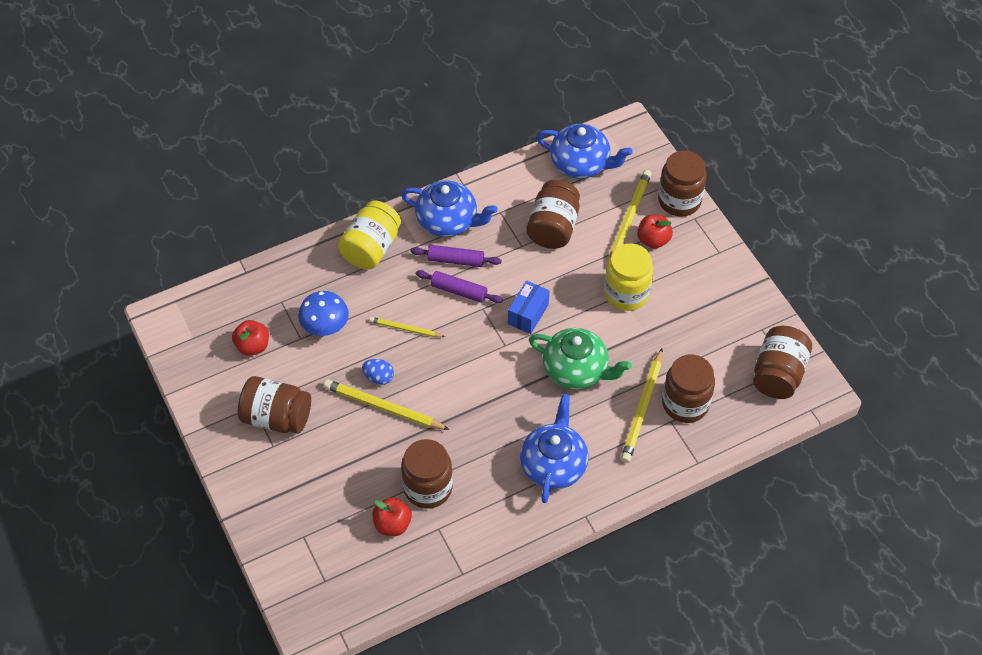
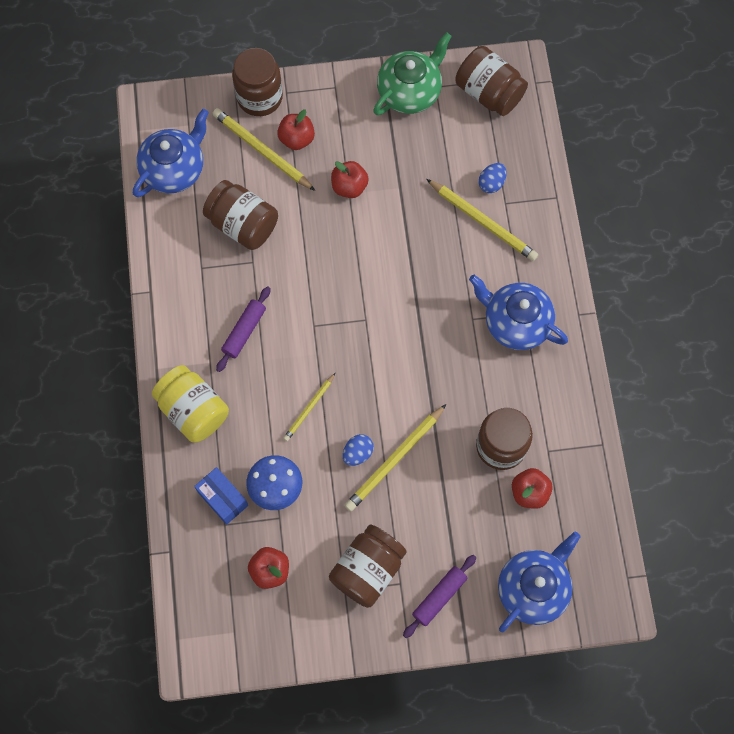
camera: 70 degrees left, 15 degrees up
blue teapot [401,180,498,237] -> blue teapot moved to [498,532,581,632]
purple rolling pin [416,270,503,303] -> purple rolling pin moved to [403,555,476,638]
blue box [508,280,549,334] -> blue box moved to [194,467,248,525]
green teapot [529,328,632,390] -> green teapot moved to [373,32,452,115]
yellow jar [604,243,654,311] -> red apple [331,161,369,198]
brown jar [662,354,715,423] -> blue egg [479,163,507,193]

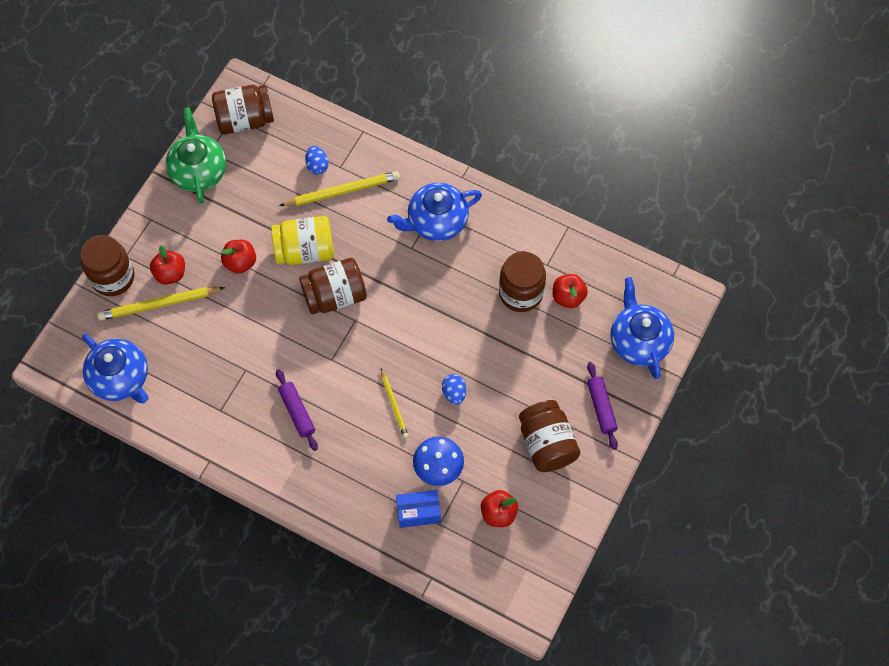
camera: 55 degrees left, 5 degrees down
blue teapot [133,109,209,197] -> blue teapot turned 150 degrees clockwise [82,334,149,403]
yellow jar [152,365,229,443] -> yellow jar moved to [271,216,334,265]
brown jar [203,180,278,250] -> brown jar moved to [299,258,367,314]
yellow pencil [344,404,446,511] -> none

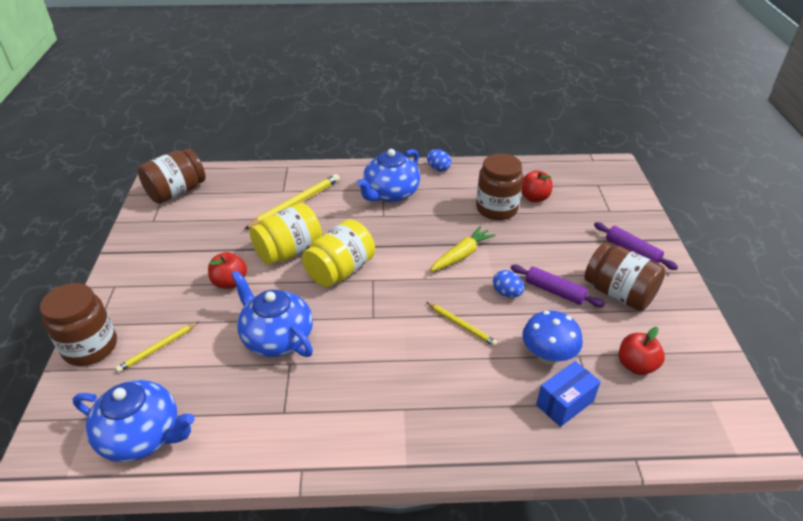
camera: 30 degrees left, 25 degrees down
yellow pencil [97,287,225,321] -> yellow pencil [116,322,199,373], size x0.59
red apple [150,245,185,284] -> none
green teapot [166,107,226,204] -> none
purple rolling pin [276,369,318,451] -> purple rolling pin moved to [511,265,605,307]
brown jar [299,258,367,314] -> yellow jar [302,219,375,287]
blue egg [305,146,329,175] -> blue egg moved to [427,149,451,171]
blue teapot [610,277,674,379] -> blue teapot moved to [231,270,313,357]
none -> yellow carrot [430,226,496,272]

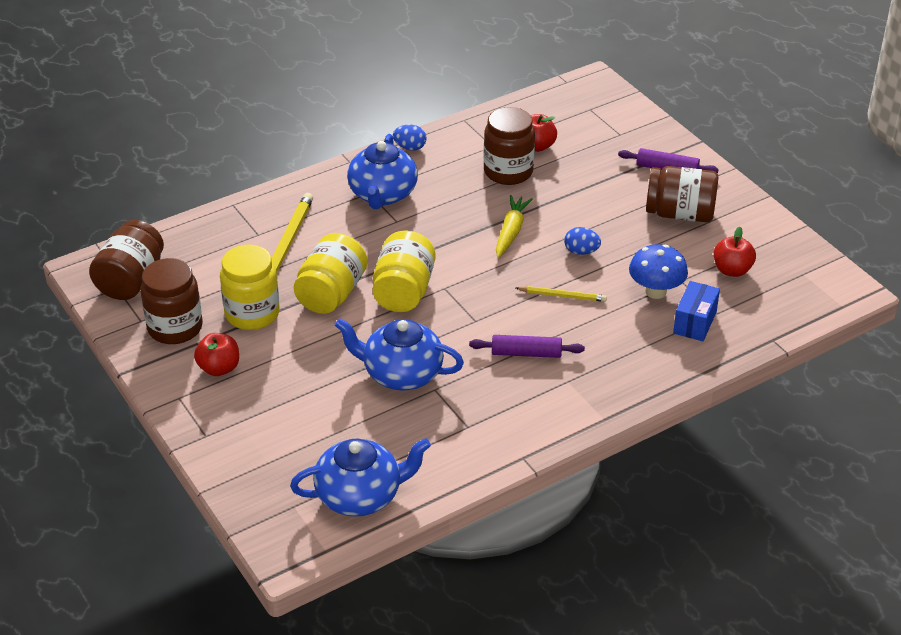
camera: 30 degrees left, 0 degrees up
brown jar [40,283,117,366] -> brown jar moved to [140,258,203,344]
yellow pencil [116,322,199,373] -> none
red apple [208,252,247,289] -> red apple moved to [194,333,239,376]
purple rolling pin [511,265,605,307] -> purple rolling pin moved to [469,335,585,358]
none -> yellow jar [220,245,280,330]

